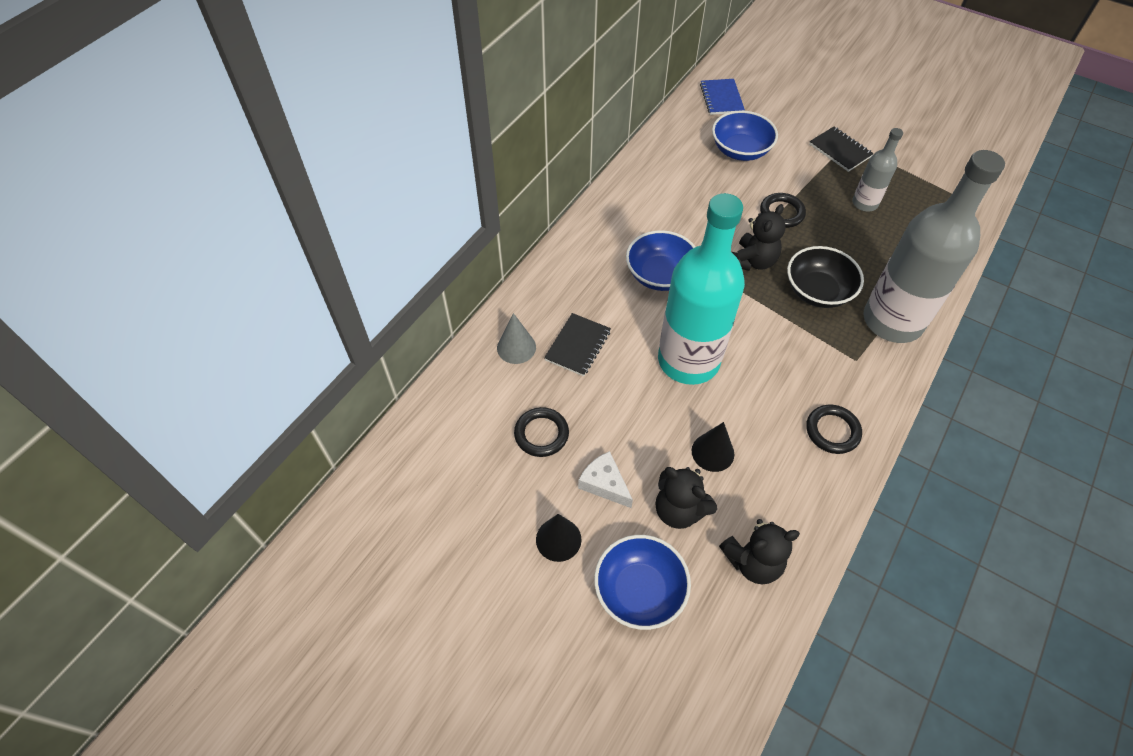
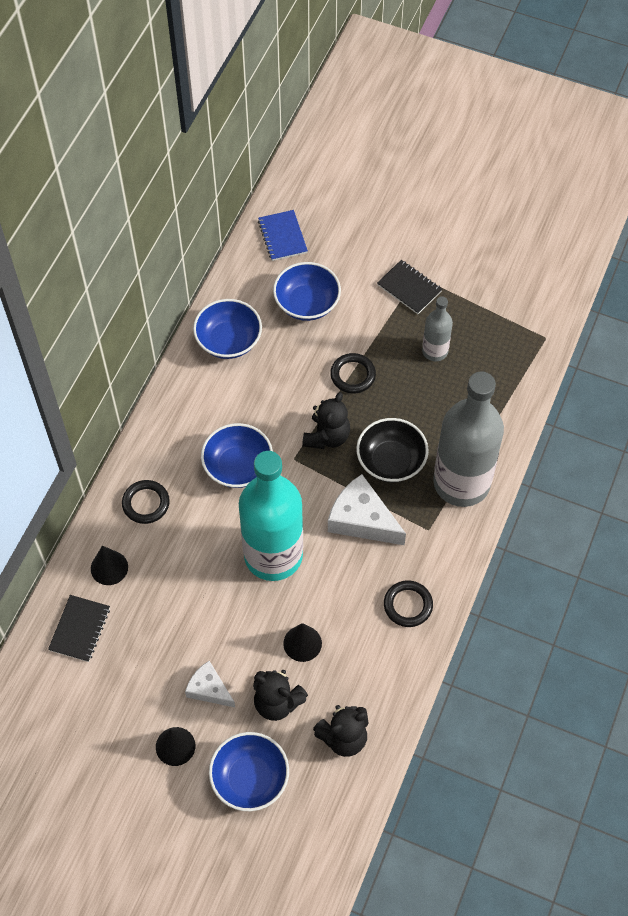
camera: 10 degrees left, 5 degrees up
grey cone [497,313,536,364] -> black cone [91,545,128,585]
black ring [514,407,569,457] -> black ring moved to [122,480,170,524]
black notebook [544,313,611,376] -> black notebook moved to [48,595,110,662]
none -> blue bowl [193,299,262,359]
none -> white cheese [328,474,406,545]

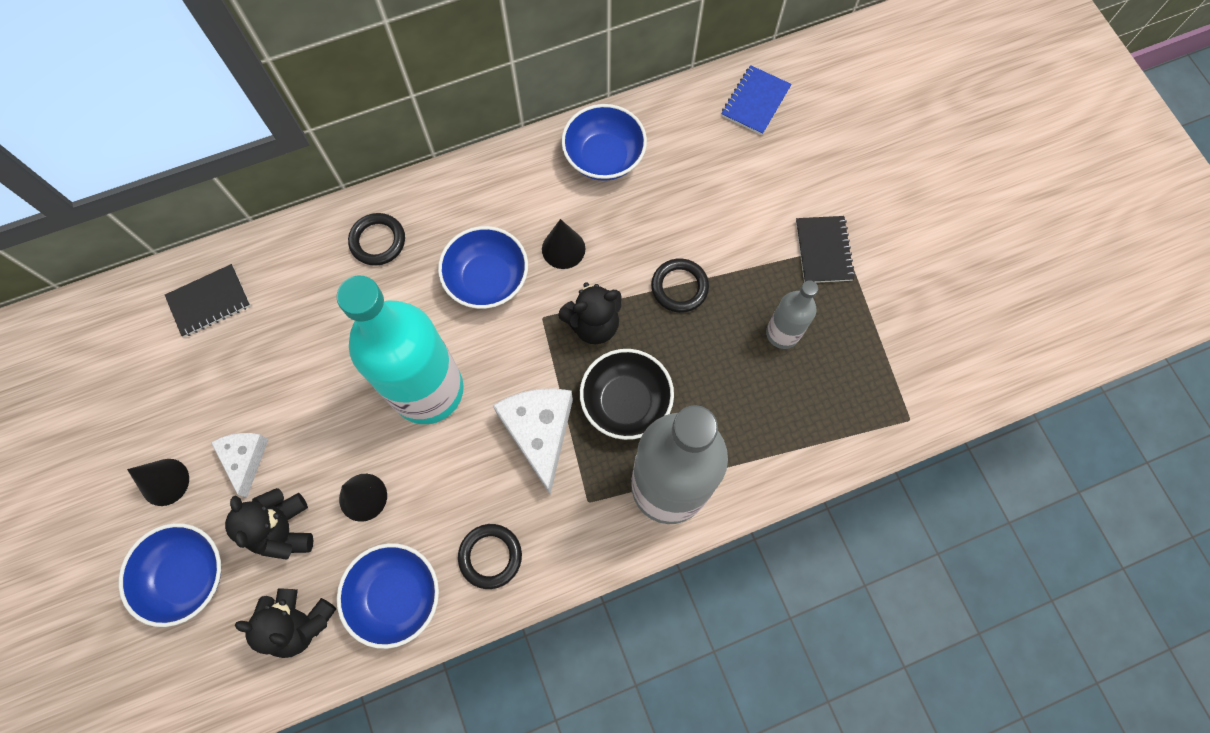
camera: 45 degrees right, 10 degrees up
black cone [91,545,128,585] -> black cone moved to [542,219,585,269]
blue bowl [273,262,341,321] -> blue bowl moved to [337,543,439,649]

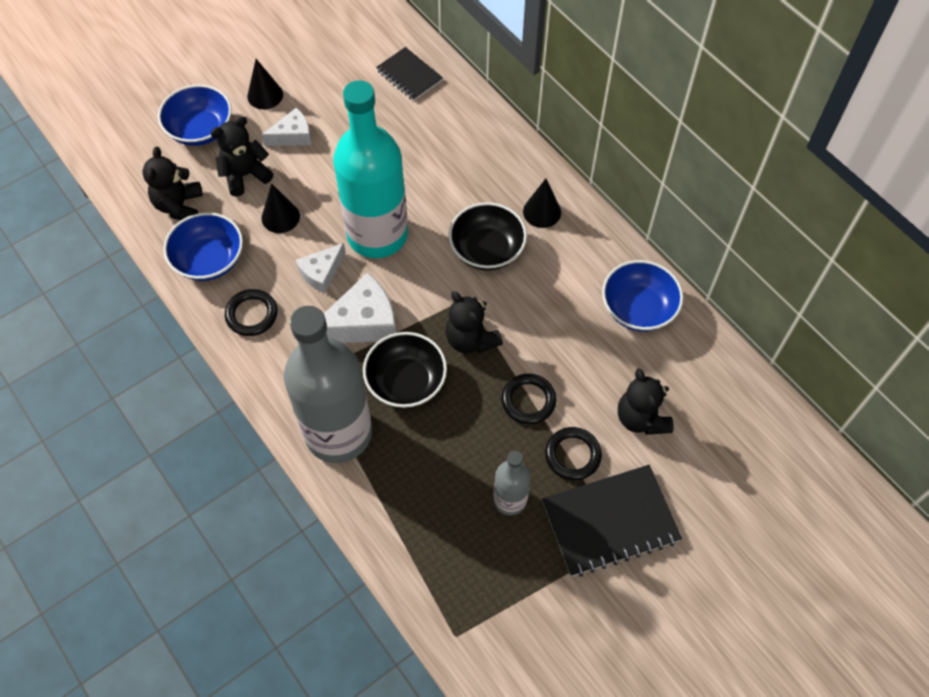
camera: 75 degrees right, 10 degrees down
black ring [348,213,405,266] -> black ring moved to [545,427,602,480]
blue bowl [438,226,528,309] -> black bowl [448,202,527,270]
black cone [542,219,585,269] -> black cone moved to [523,179,561,228]
blue notebook [721,65,792,135] -> none
black notebook [796,216,855,283] -> black notebook [542,465,682,577], size x1.64
none -> white cheese [296,243,346,294]
none -> black teddy bear [618,368,673,435]

